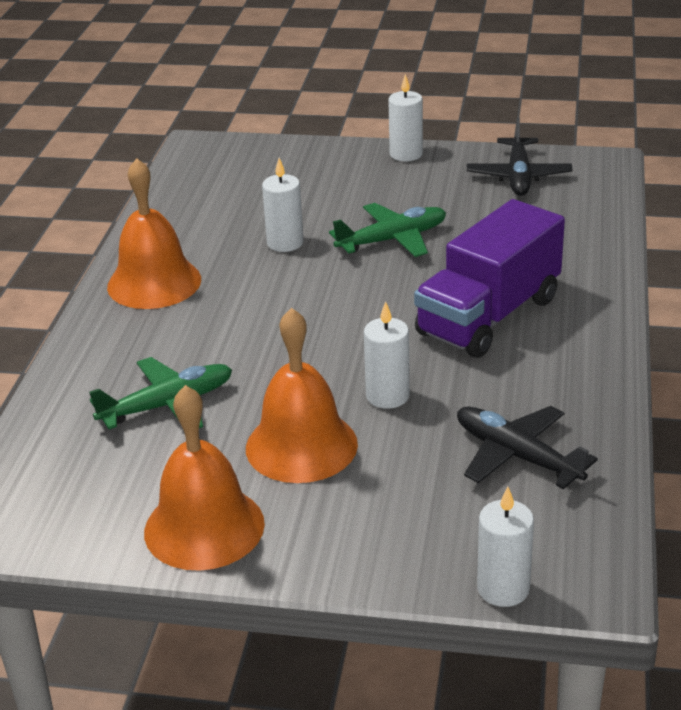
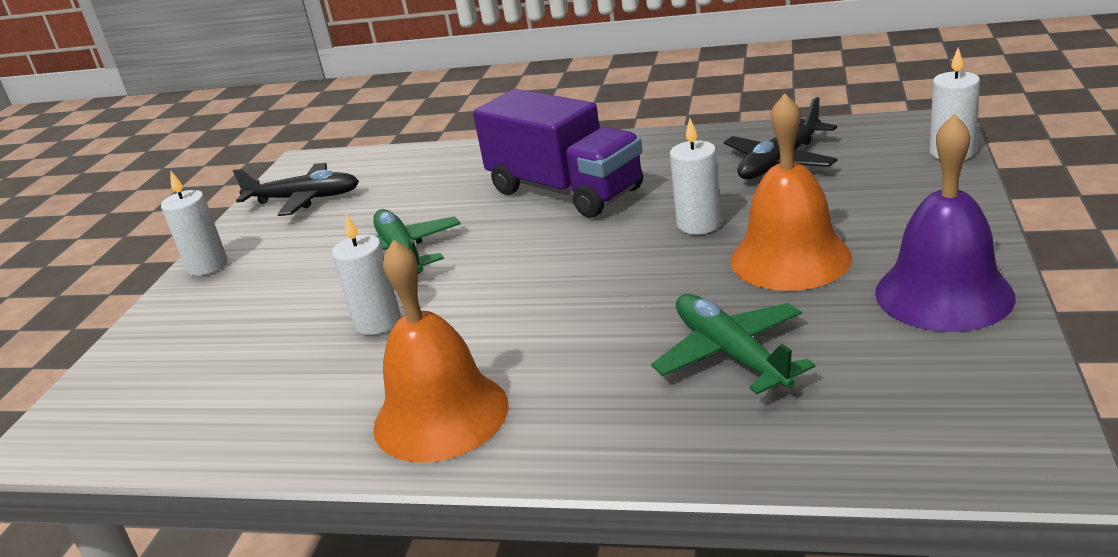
camera: 85 degrees left, 5 degrees down
orange bell [144,385,265,571] -> purple bell [875,114,1016,332]

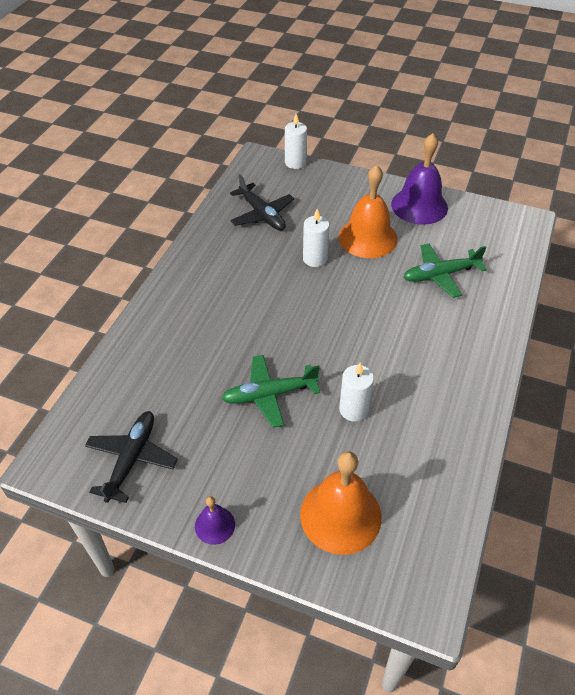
camera: 85 degrees left, 20 degrees up
white candle [161,171,227,276] -> purple bell [195,496,235,545]
orange bell [373,240,509,462] -> orange bell moved to [300,451,382,555]
purple truck [473,89,643,217] -> none

